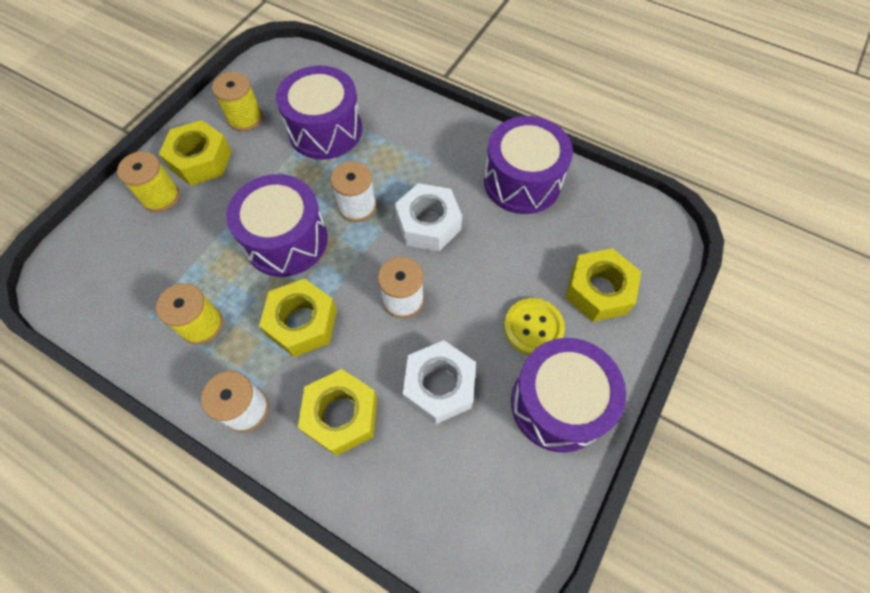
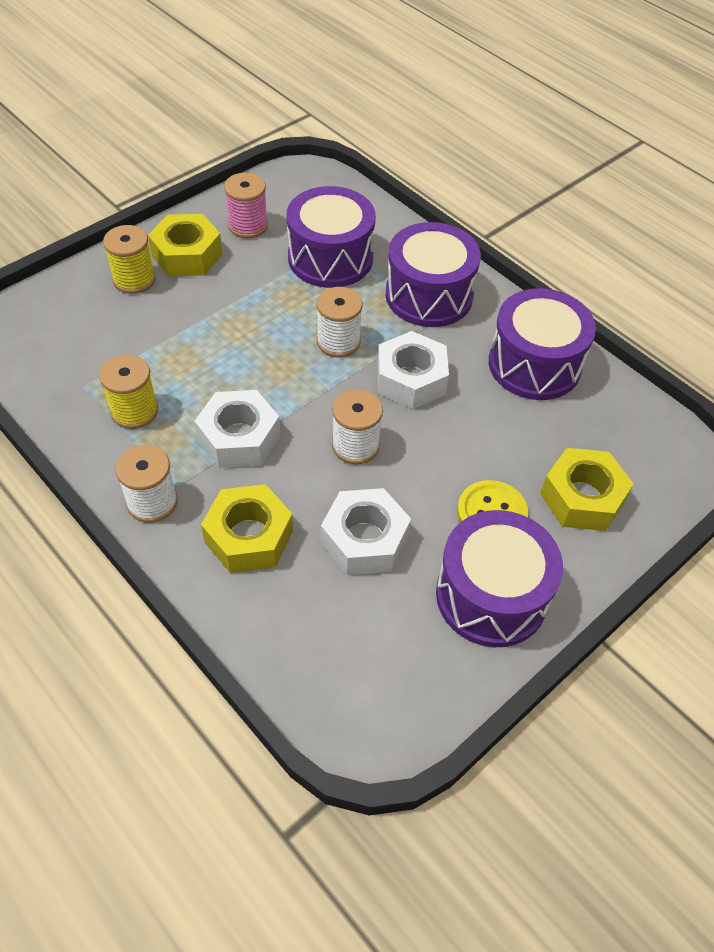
camera: 15 degrees right, 10 degrees down
yellow spool [212,72,263,131] -> pink spool [224,173,268,239]
purple drum [226,174,328,277] -> purple drum moved to [385,222,481,327]
yellow nut [259,278,337,357] -> white nut [195,390,280,468]

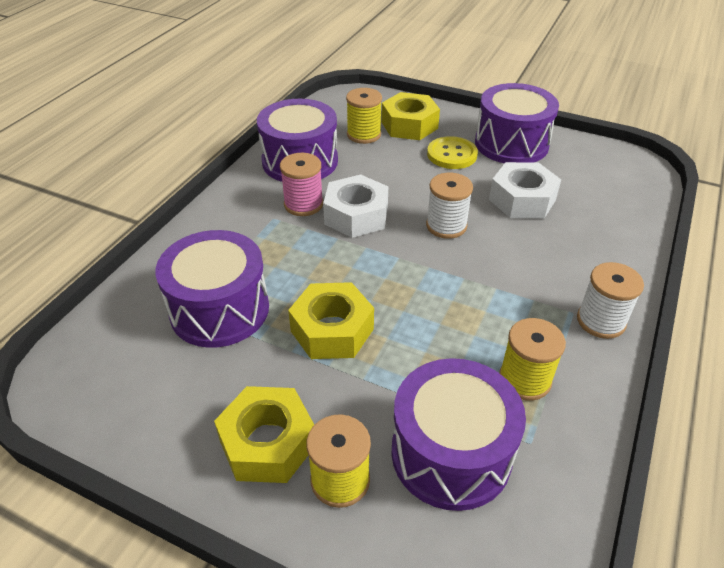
camera: 110 degrees left, 10 degrees down
white nut [195,390,280,468] -> none
yellow nut [201,484,293,573] -> yellow nut moved to [288,282,374,359]
pink spool [224,173,268,239] -> pink spool moved to [280,153,323,216]
white spool [317,287,363,357] -> none
purple drum [385,222,481,327] -> purple drum moved to [391,358,526,511]
none -> yellow spool [346,88,382,144]

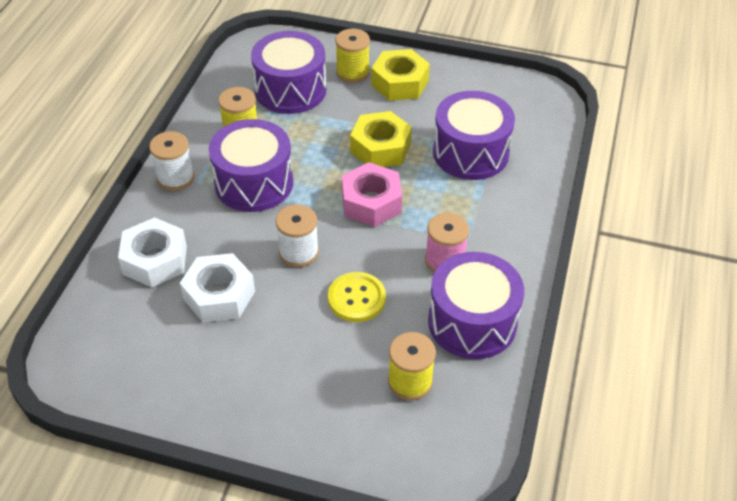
camera: 170 degrees right, 5 degrees up
white nut [323,174,388,238] -> white nut moved to [118,217,187,287]
yellow nut [381,92,440,140] -> none
yellow button [427,136,478,169] -> yellow button moved to [328,272,386,322]
purple drum [475,83,559,163] -> purple drum moved to [209,119,293,212]
none -> pink nut [342,162,402,227]

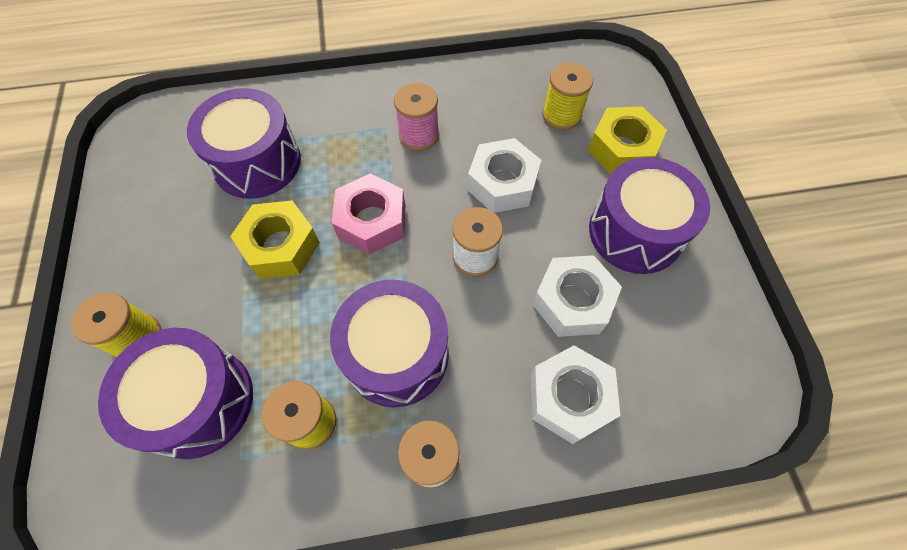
camera: 115 degrees left, 15 degrees up
yellow button [328,272,386,322] -> white nut [467,138,542,213]
yellow nut [371,49,430,101] -> yellow nut moved to [588,107,667,175]
purple drum [428,252,524,359] -> purple drum moved to [589,157,710,274]

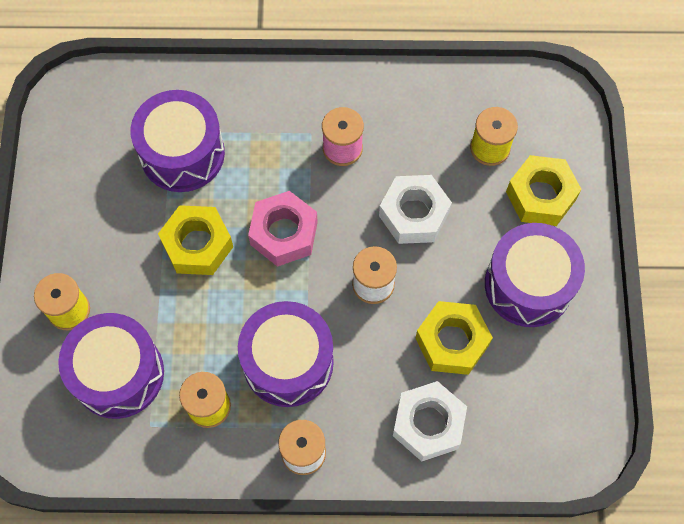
camera: 10 degrees right, 5 degrees up
white nut [532,255,622,337] -> yellow nut [416,301,493,375]

